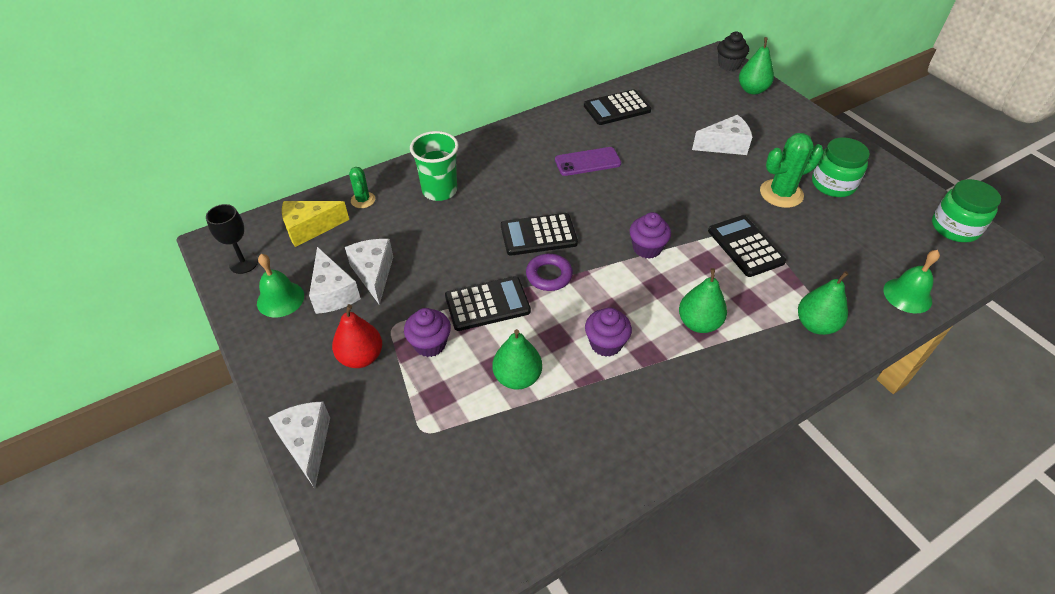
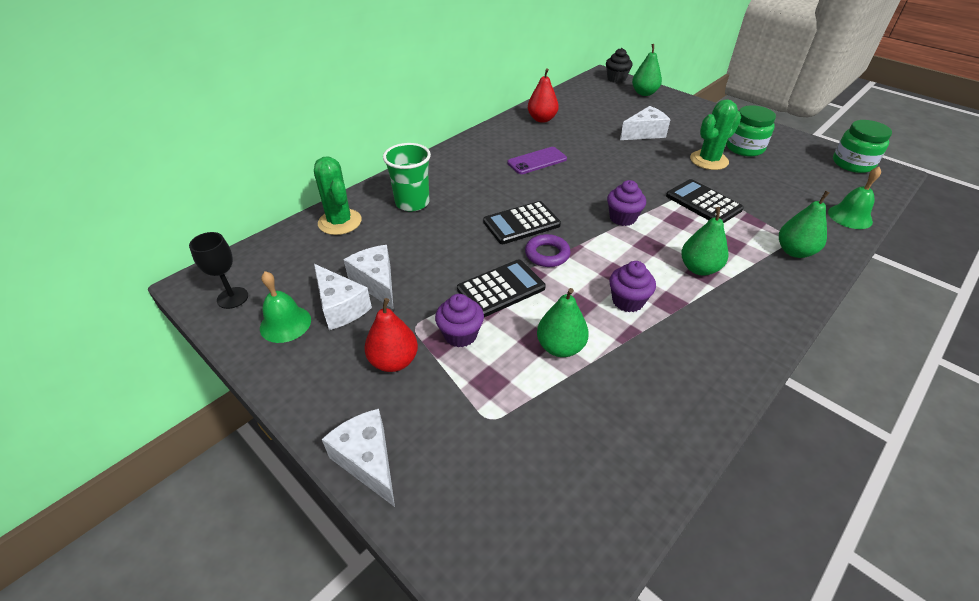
camera: 15 degrees left, 5 degrees down
yellow cheese [282,201,349,247] -> none
green cactus [349,167,375,208] -> green cactus [314,156,362,235], size x1.76
black calculator [584,89,651,125] -> red pear [528,68,559,123]

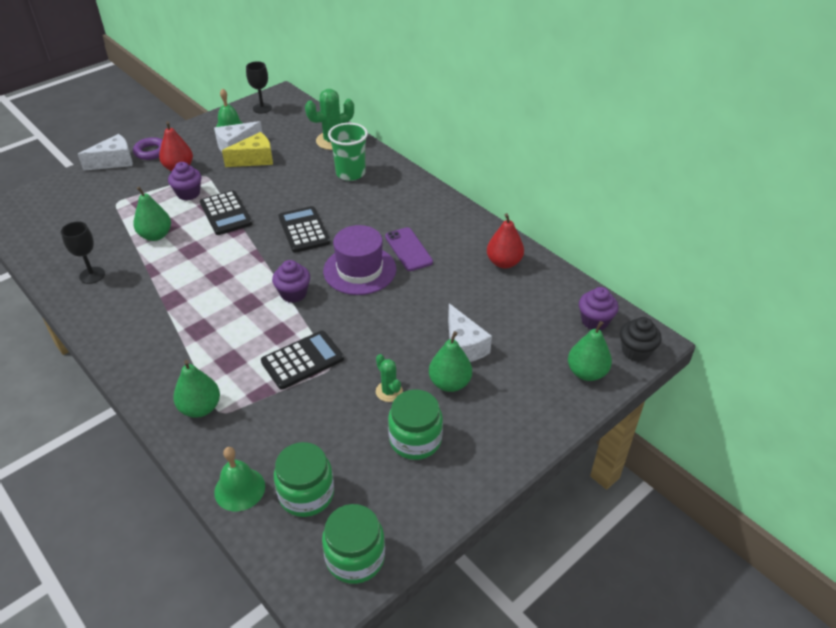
camera: 95 degrees right, 0 degrees up
white cheese [344,245,394,310] -> yellow cheese [222,132,273,167]
purple ring [525,234,571,267] -> purple ring moved to [133,137,162,160]
purple cupcake [609,261,656,312] -> purple cupcake moved to [579,287,619,330]
green pear [681,207,728,275] -> green pear moved to [429,331,472,392]
green cactus [690,99,741,170] -> green cactus [376,354,403,402], size x0.57
none -> black goblet [61,221,105,284]
none -> green jar [274,442,334,517]
none -> purple hat [323,225,396,295]

